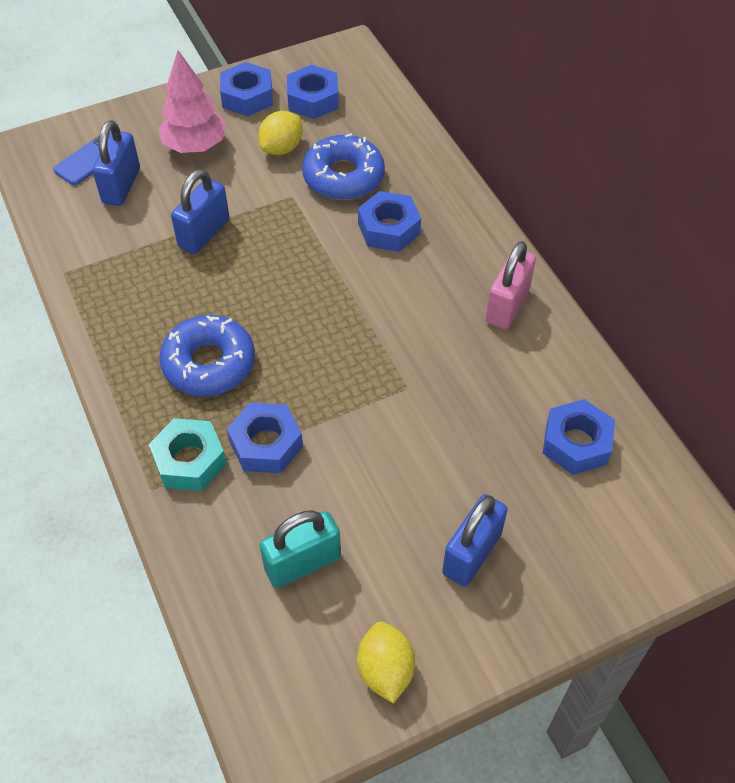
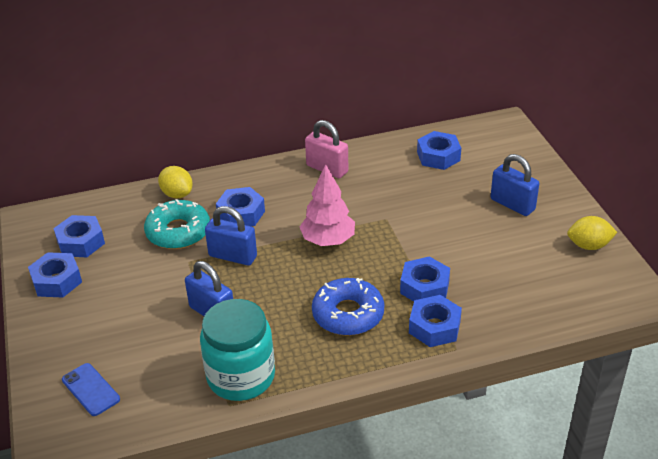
camera: 80 degrees left, 15 degrees down
blue padlock [92,120,140,206] -> blue padlock moved to [205,206,257,266]
turquoise nut [149,418,227,491] -> blue nut [409,295,462,347]
pink tree [158,50,227,153] -> pink tree moved to [300,164,355,246]
yellow lemon [258,111,302,155] -> yellow lemon moved to [158,166,193,198]
turquoise padlock [260,510,341,588] -> none
blue donut [302,133,385,200] -> turquoise donut [144,199,210,249]
none -> turquoise jar [200,299,275,401]

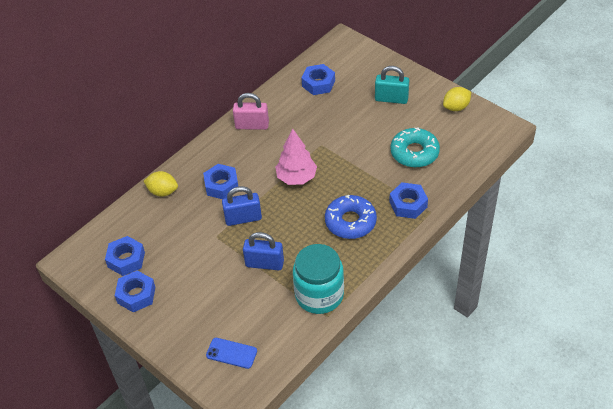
camera: 30 degrees left, 10 degrees up
turquoise donut [144,199,210,249] -> turquoise donut moved to [390,127,440,168]
blue nut [400,256,450,301] -> none
blue padlock [490,154,539,216] -> turquoise padlock [375,66,409,104]

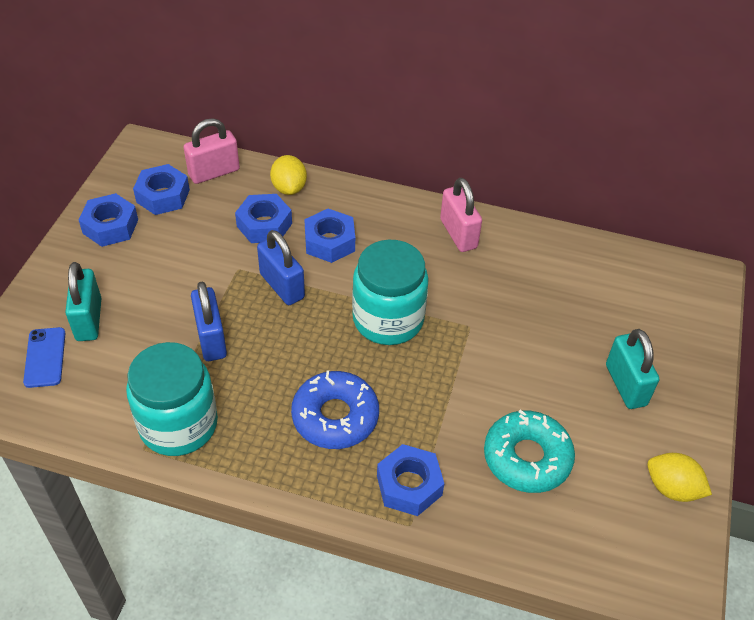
camera: 60 degrees right, 0 degrees up
pink tree [275,129,317,185] -> turquoise jar [352,240,429,345]
blue nut [302,64,335,95] -> blue nut moved to [235,194,292,243]
none -> turquoise padlock [65,262,101,341]
none -> pink padlock [184,118,240,184]

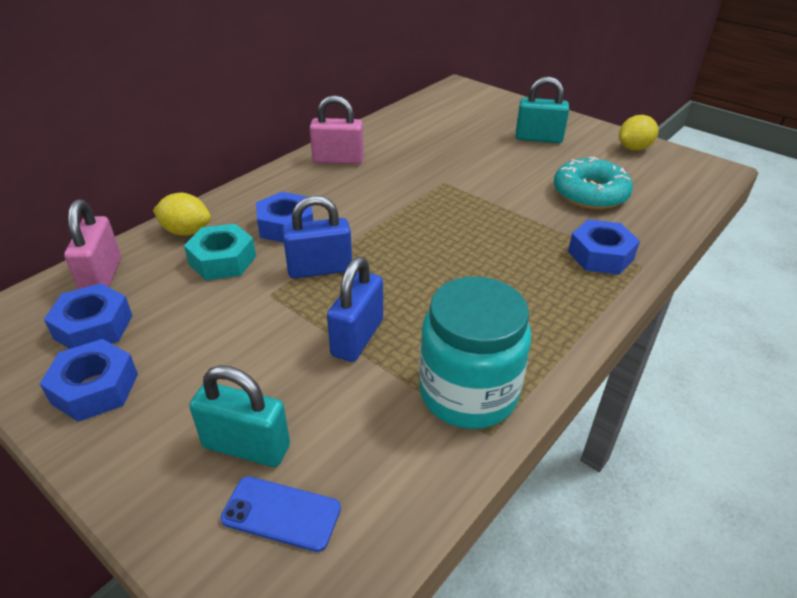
camera: 65 degrees left, 10 degrees down
blue padlock [191,282,227,361] -> blue padlock turned 75 degrees counterclockwise [327,257,383,362]
blue nut [235,194,292,243] -> turquoise nut [184,224,256,280]
blue donut [291,370,379,449] -> none
turquoise jar [352,240,429,345] -> none

